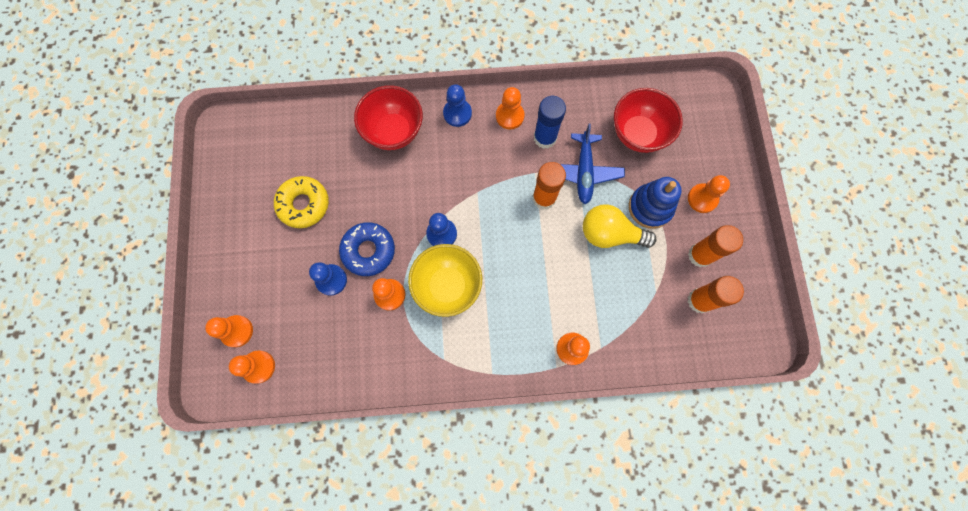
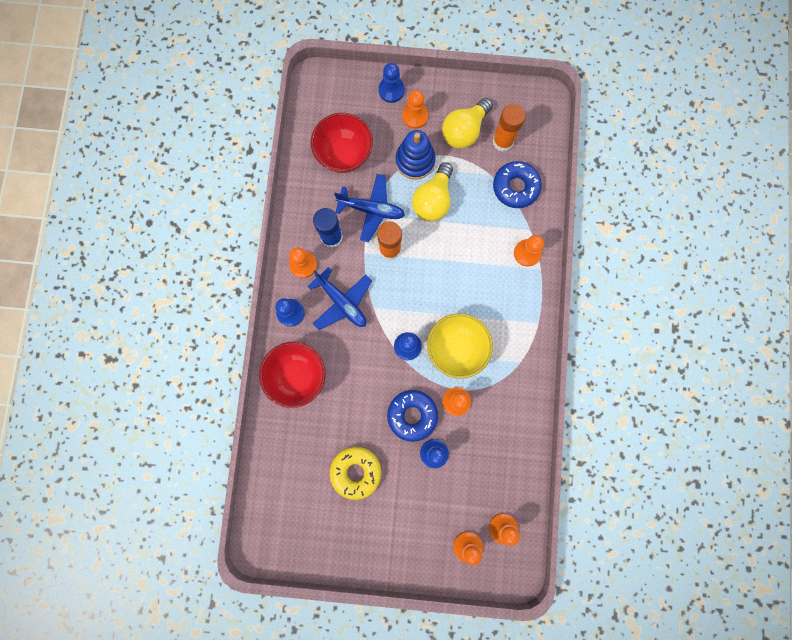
camera: 80 degrees left, 5 degrees up
orange glue stick [688,225,743,267] -> yellow light bulb [442,98,493,149]
none -> blue plane [308,267,372,330]
none -> blue pawn [379,63,405,103]
none -> blue donut [493,161,542,208]

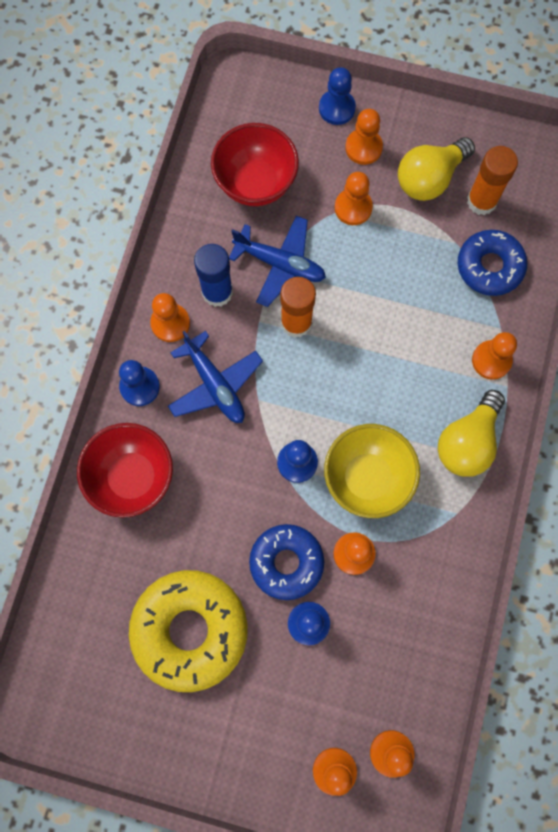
camera: 10 degrees right, 5 degrees down
yellow donut [330,447,381,500] -> yellow donut [129,570,248,692], size x1.54
blue stacking toy [395,130,436,180] -> orange pawn [335,172,373,225]
yellow light bulb [412,162,453,221] -> yellow light bulb moved to [438,390,505,477]

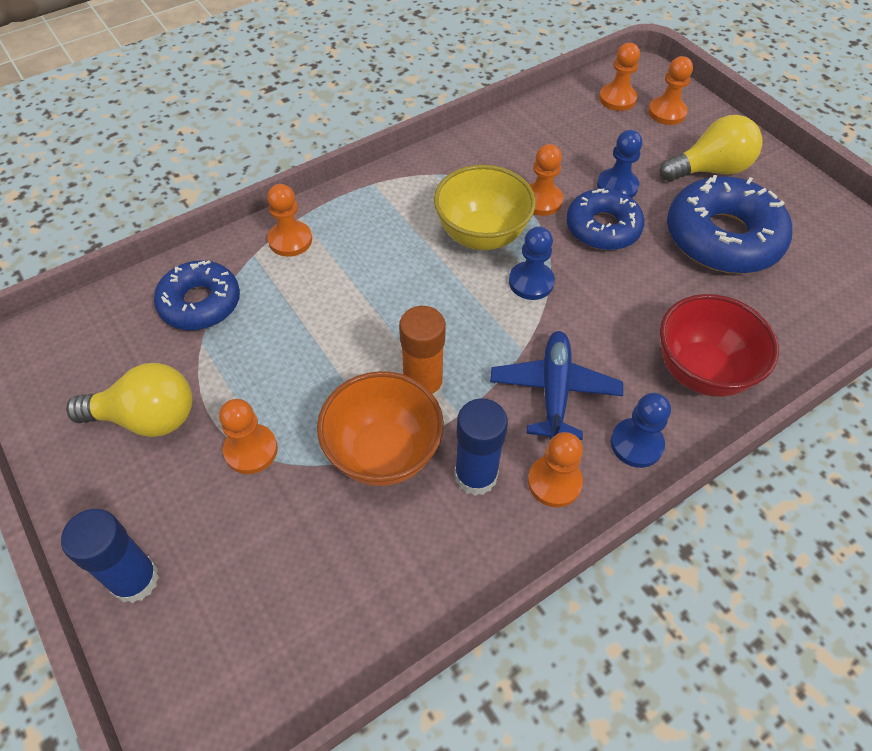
camera: 140 degrees left, 20 degrees down
yellow donut [129,570,248,692] -> blue donut [667,175,792,274]
red bowl [211,123,299,206] -> none
blue plane [229,216,326,307] -> orange bowl [317,371,444,486]
blue pawn [319,67,356,125] -> blue glue stick [61,509,159,603]
orange pawn [345,109,383,165] -> none
yellow light bulb [438,390,505,477] -> yellow light bulb moved to [660,115,763,182]
orange glue stick [467,146,518,215] -> none

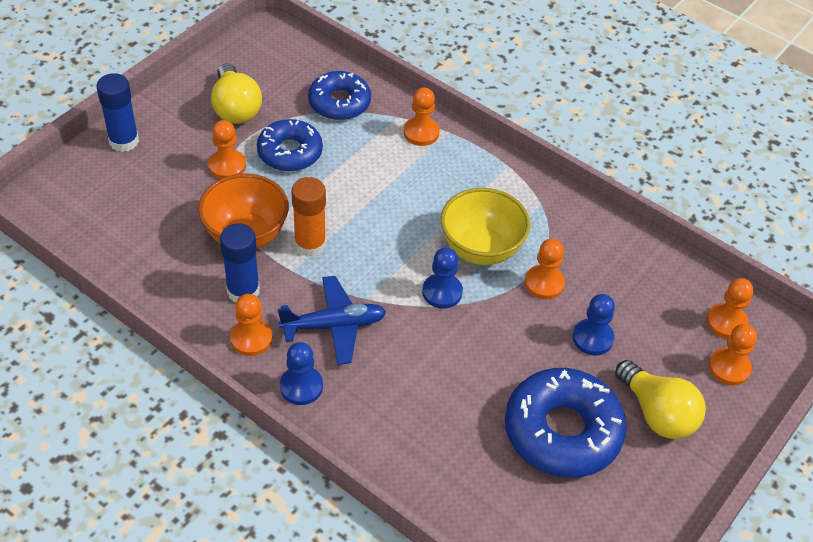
camera: 70 degrees right, 5 degrees down
blue donut [566,189,644,250] -> blue donut moved to [257,119,323,172]
red bowl [660,294,779,397] -> none

